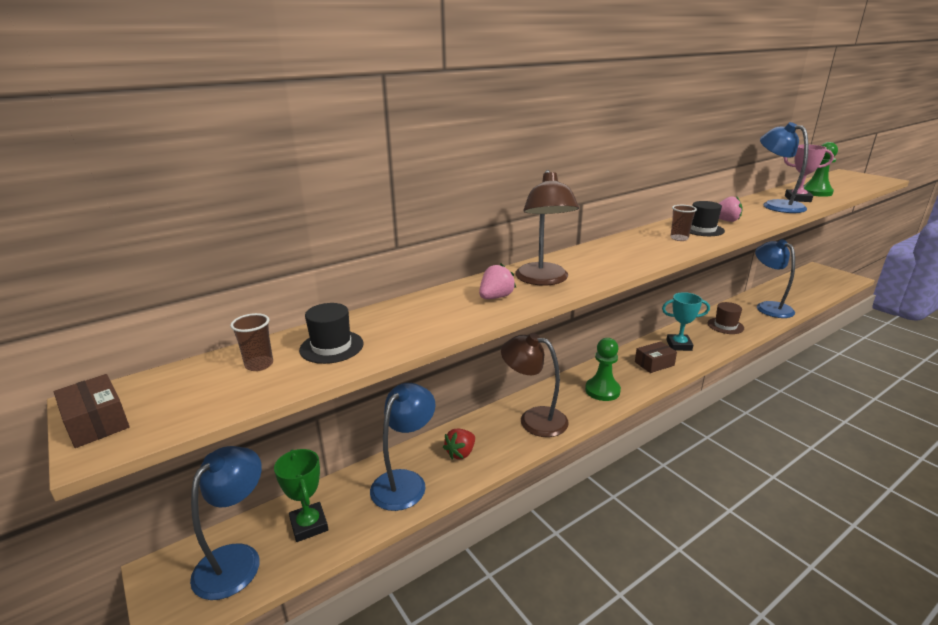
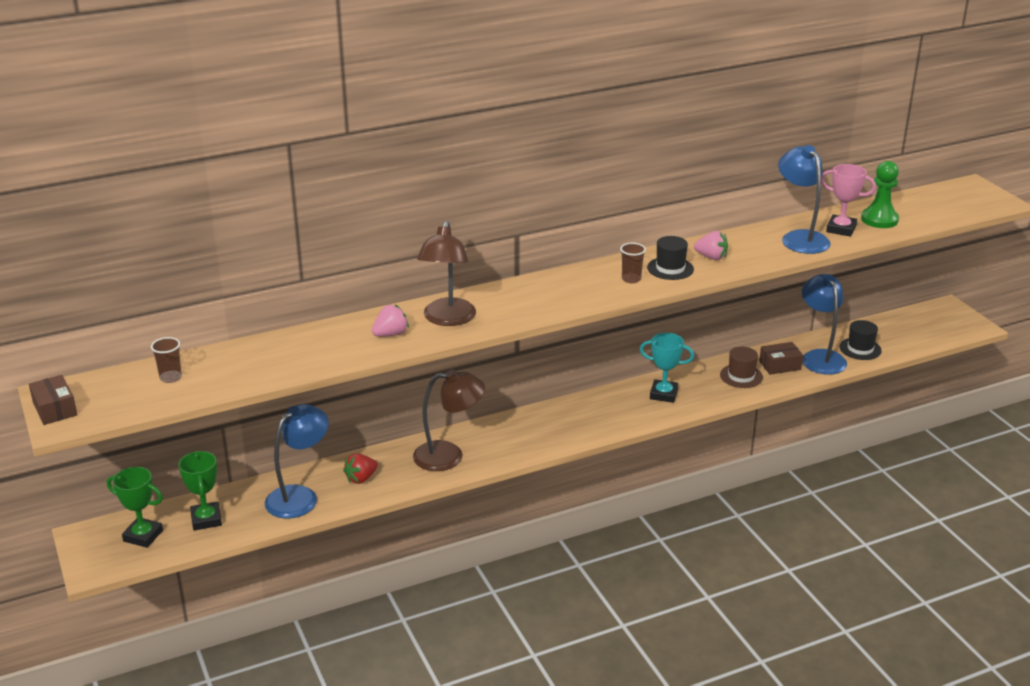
camera: 10 degrees right, 5 degrees up
blue lamp [190,446,262,600] -> green trophy [107,467,163,548]
black hat [299,303,364,364] -> black hat moved to [839,320,882,360]
brown lamp [501,333,569,437] -> brown lamp turned 135 degrees clockwise [413,369,485,471]
green pawn [585,338,621,401] -> none
brown box [635,341,677,373] -> brown box moved to [759,342,803,375]

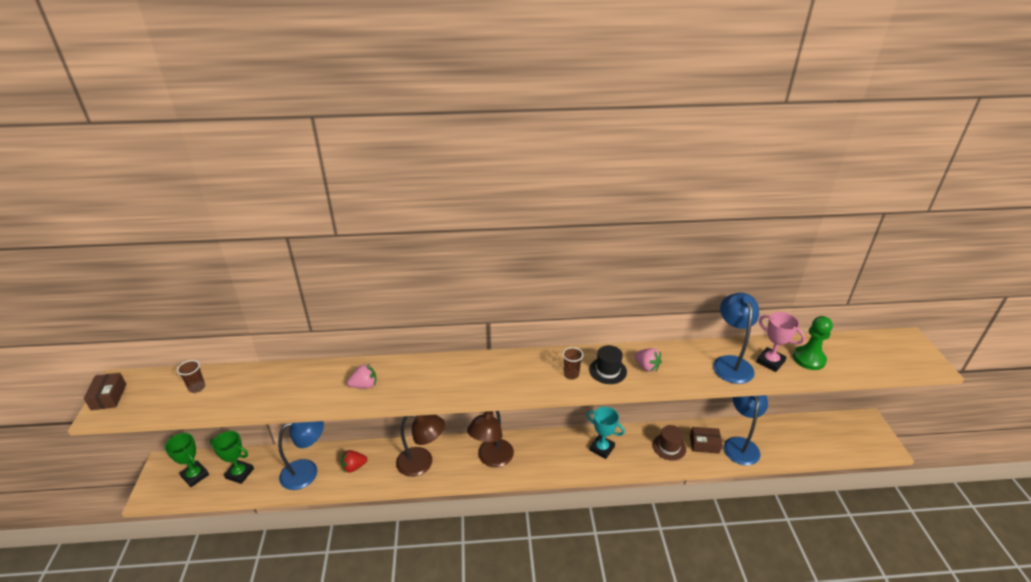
camera: 20 degrees right, 5 degrees up
green trophy [178,451,222,531] -> green trophy turned 75 degrees counterclockwise [210,431,254,484]
brown lamp [417,220,476,326] -> brown lamp moved to [467,411,514,467]
black hat [839,320,882,360] -> none

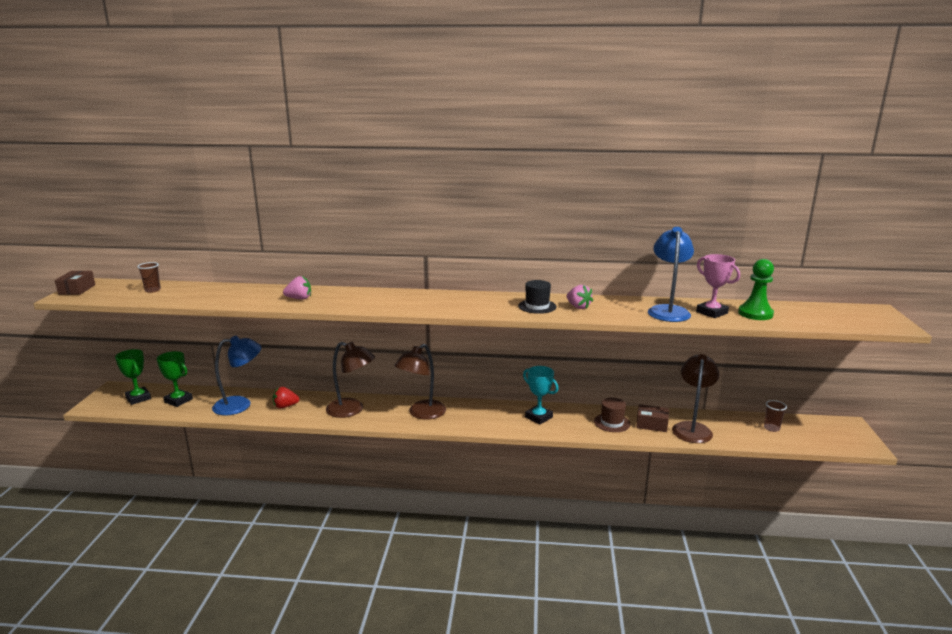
camera: 10 degrees right, 15 degrees down
brown cup [563,347,583,379] -> brown cup moved to [764,400,787,432]
blue lamp [724,395,768,465] -> brown lamp [672,354,719,443]

